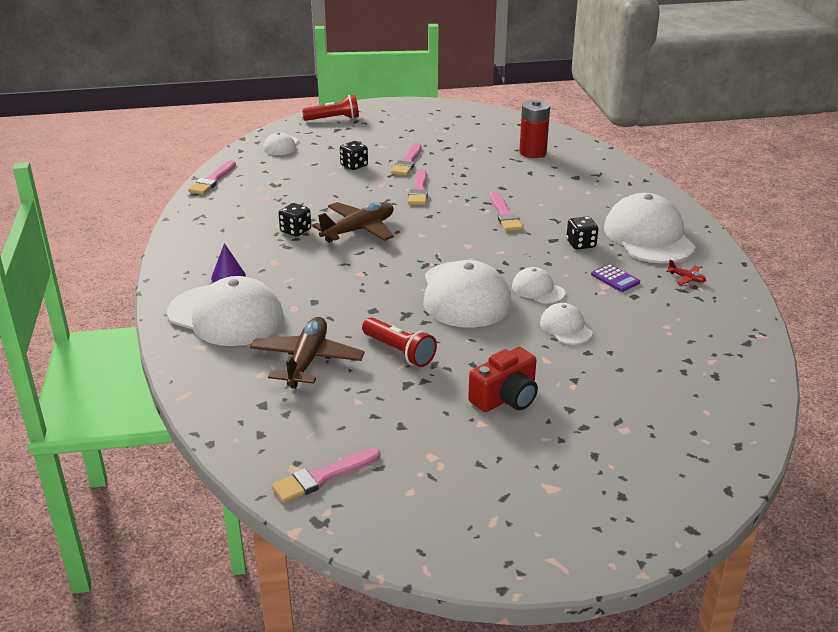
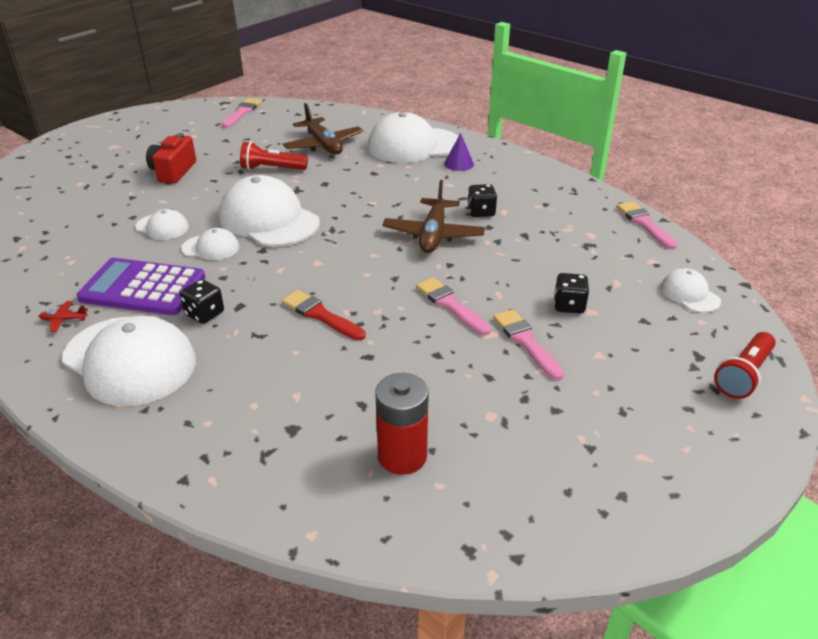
camera: 140 degrees right, 5 degrees up
pink brush [490,192,523,231] -> red brush [282,290,366,341]
purple calculator [591,264,640,292] -> purple calculator [77,258,205,315], size x2.24

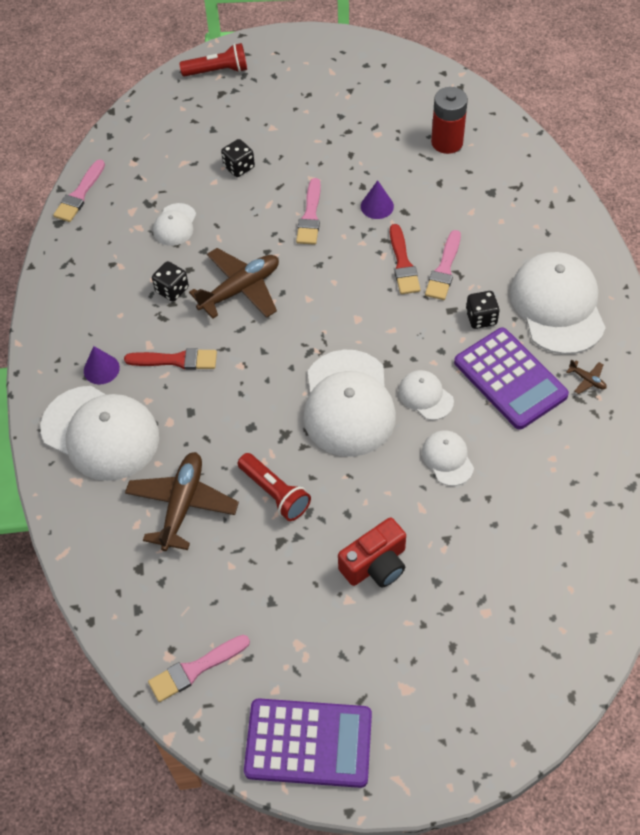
camera: 135 degrees left, 20 degrees up
red plane [39,301,88,332] -> brown plane [566,360,607,394]
pink brush [493,309,564,380] -> pink brush moved to [425,230,461,300]
white cap [661,268,721,313] -> white cap moved to [153,203,196,246]
none -> red brush [124,348,217,370]
none -> purple calculator [244,698,372,788]
none -> purple cone [361,180,394,219]

